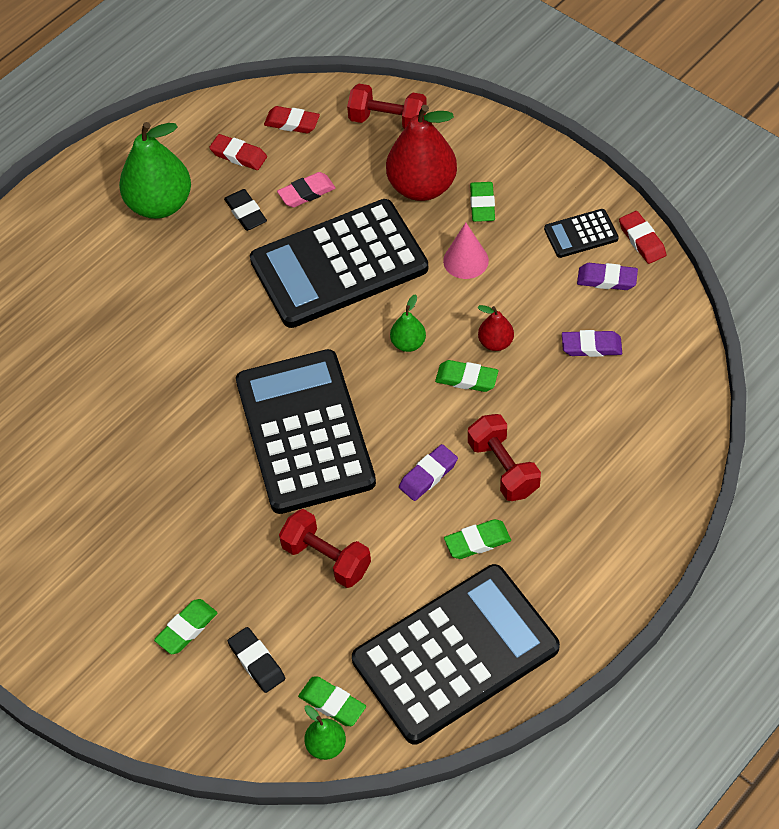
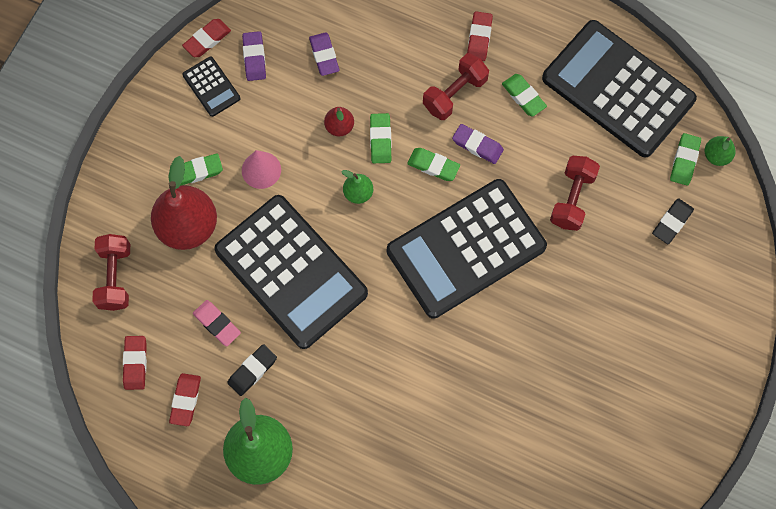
camera: 110 degrees left, 15 degrees up
green eraser [154,599,218,654] -> green eraser moved to [407,148,460,181]
none -> red eraser [467,12,493,61]

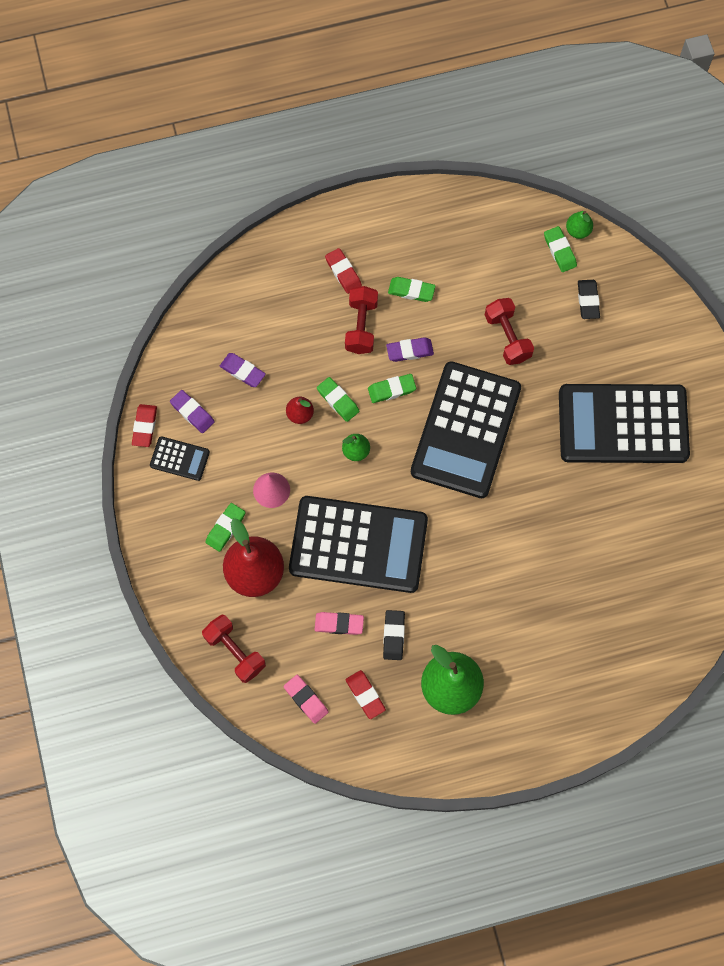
camera: 40 degrees left, 0 degrees up
red eraser [123,336,147,390] -> pink eraser [284,675,329,724]
black calculator [542,20,697,157] -> black calculator moved to [559,384,690,463]

